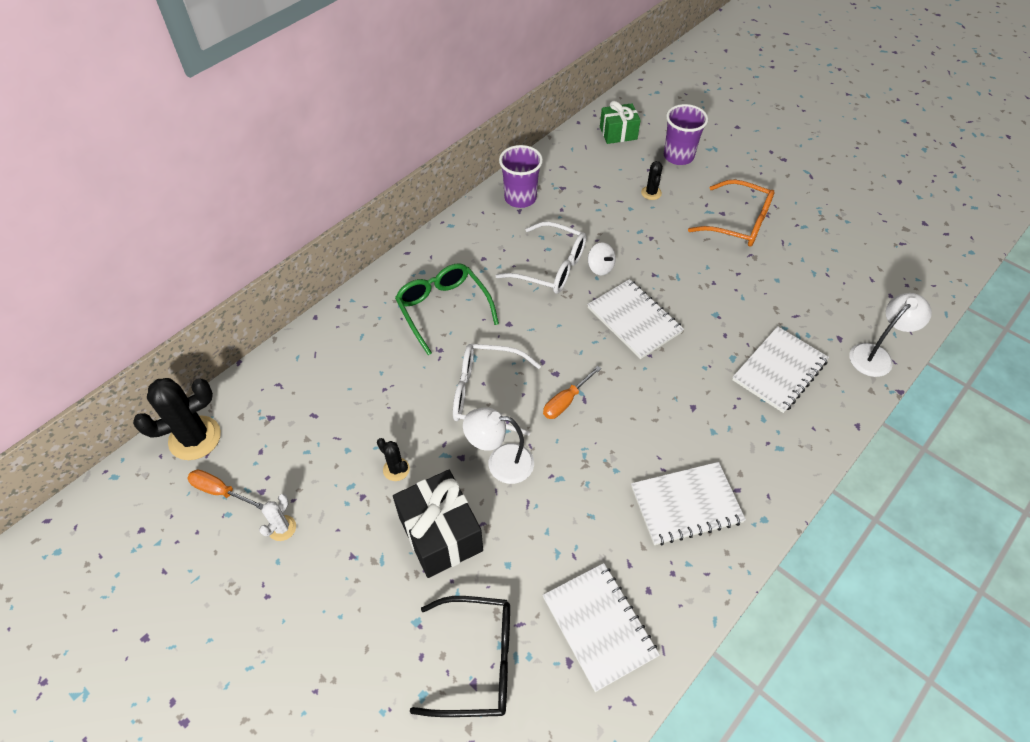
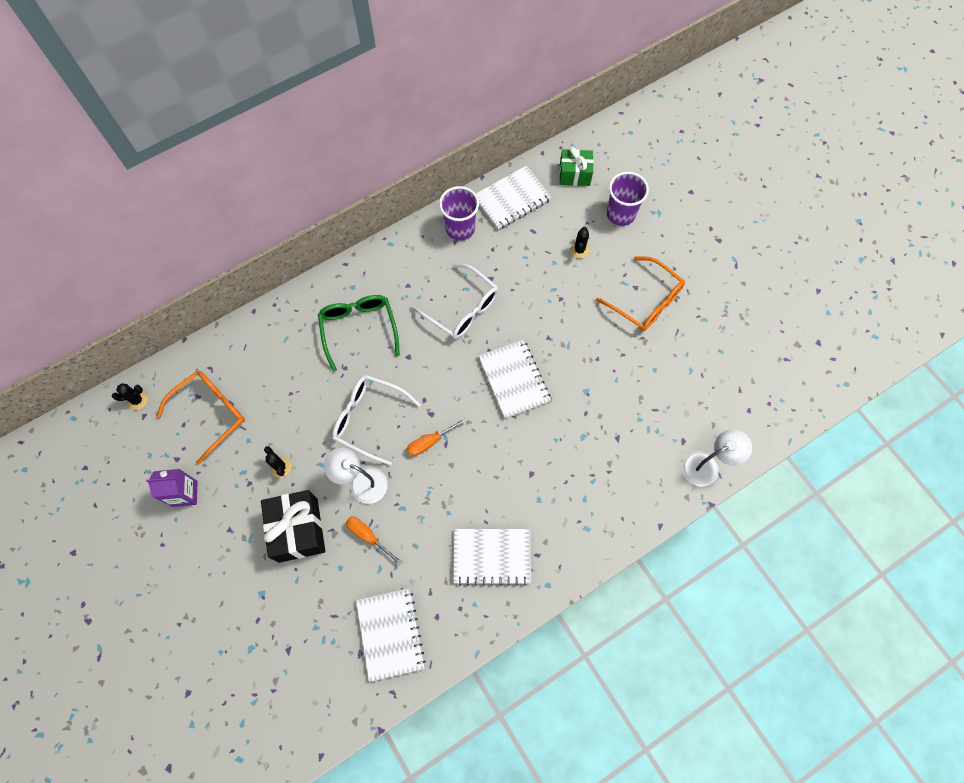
camera: 15 degrees right, 15 degrees up
black cactus [133,378,221,460] -> black cactus [112,383,148,410], size x0.51
orange screwdriver [187,470,264,510] -> orange screwdriver moved to [346,517,402,565]
white cactus [259,494,296,541] -> purple carton [146,469,198,507]
black glasses [410,596,510,717] -> none
white spinning top [588,242,616,275] -> none
white notebook [732,326,829,413] -> white notebook moved to [476,165,552,230]
none -> orange glasses [156,371,245,464]

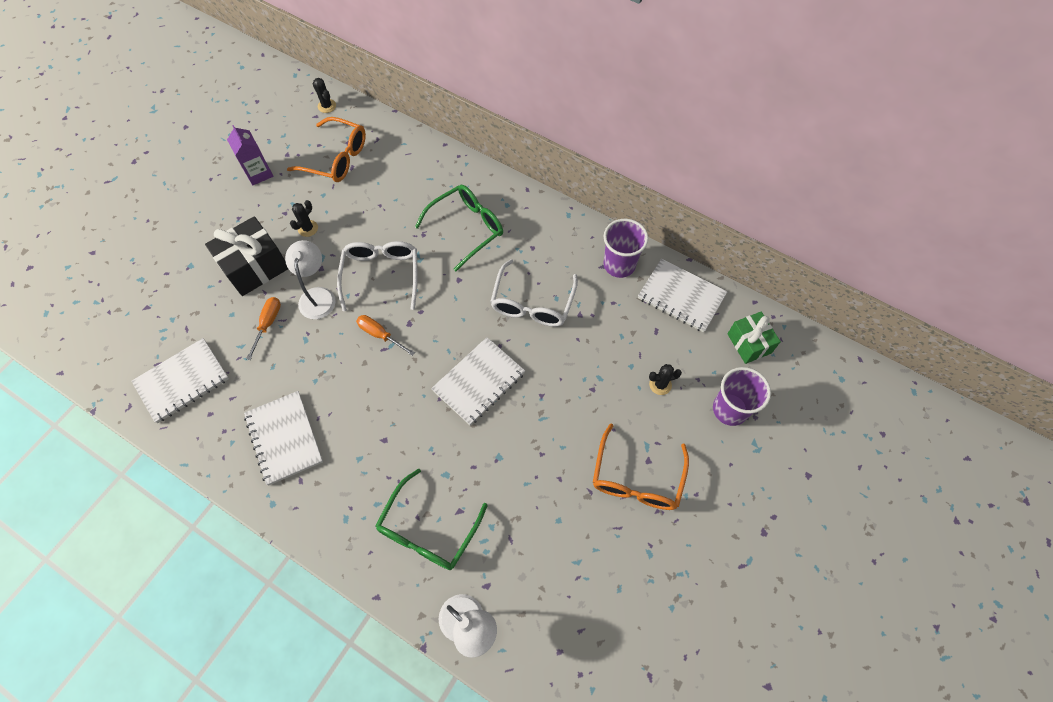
camera: 65 degrees right, 5 degrees down
none -> green glasses [375,468,488,570]

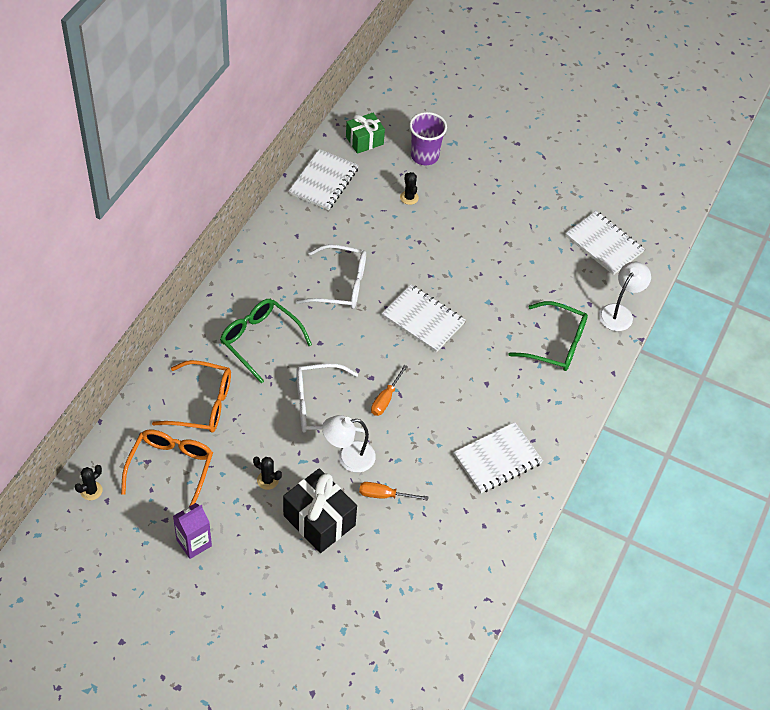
camera: 100 degrees left, 10 degrees down
white notebook [132,338,229,423] -> white notebook moved to [565,211,645,275]
orange glasses [593,424,689,510] -> orange glasses moved to [152,360,231,433]
purple cup [604,219,648,278] -> none

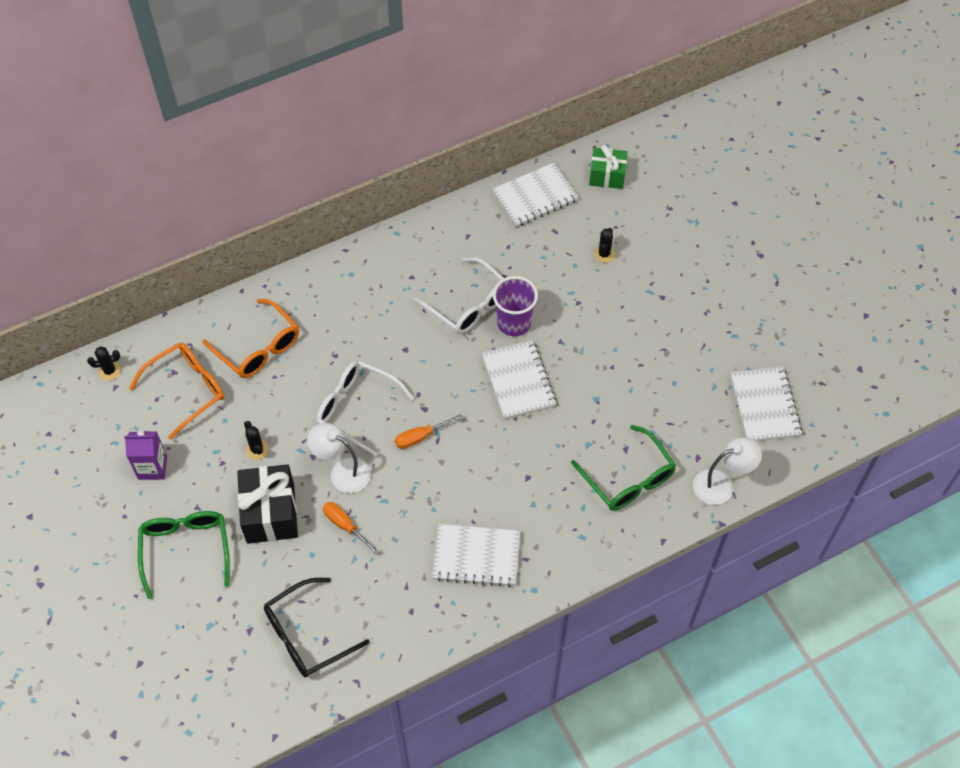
camera: 40 degrees right, 5 degrees up
green glasses [220,299,312,384] -> green glasses moved to [138,511,230,599]
purple cup [409,112,447,165] -> purple cup moved to [493,276,538,336]
none -> black glasses [264,578,370,678]

